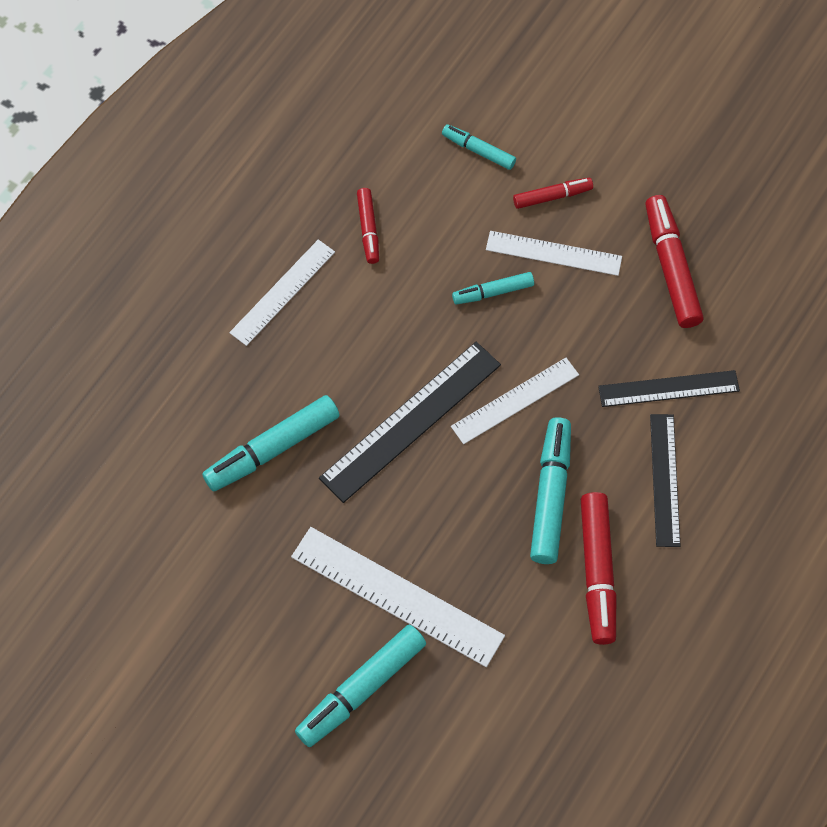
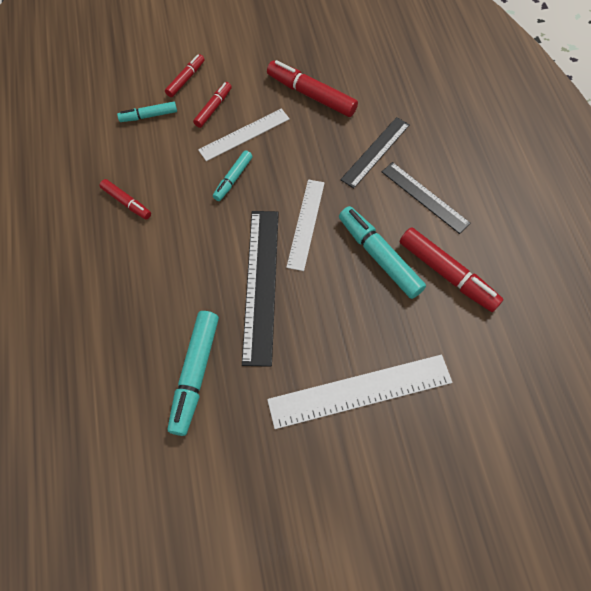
camera: 45 degrees left, 0 degrees up
white ruler [229,239,335,346] -> none
turquoise marker [295,625,426,747] -> none
none -> red marker [165,54,205,97]

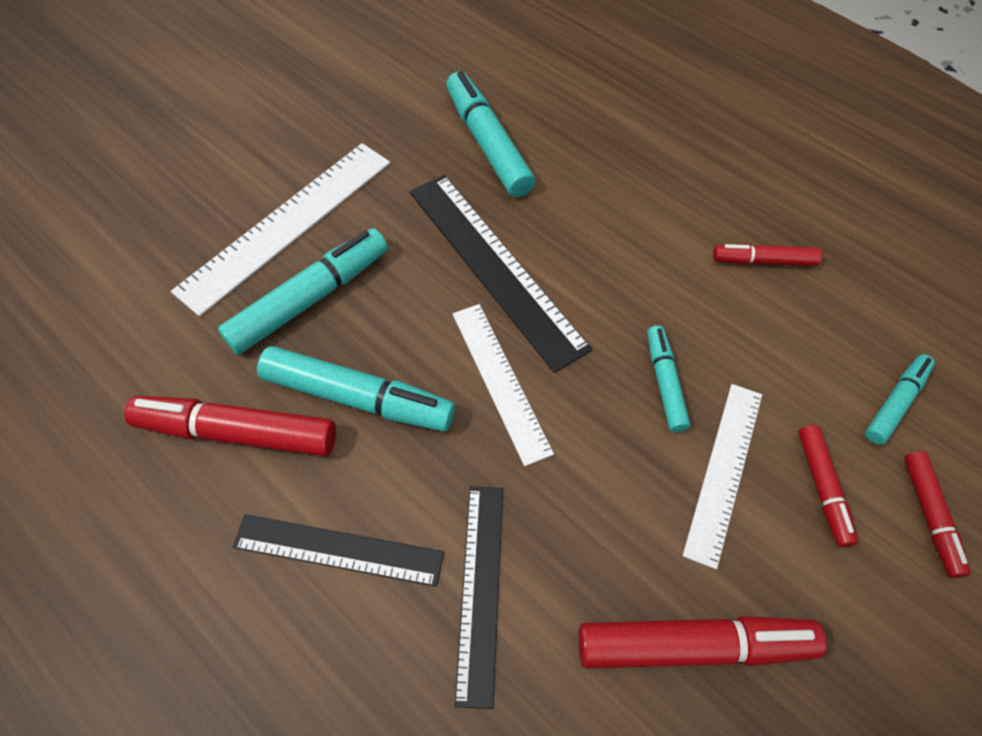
camera: 145 degrees right, 5 degrees down
none -> turquoise marker [218,228,388,355]

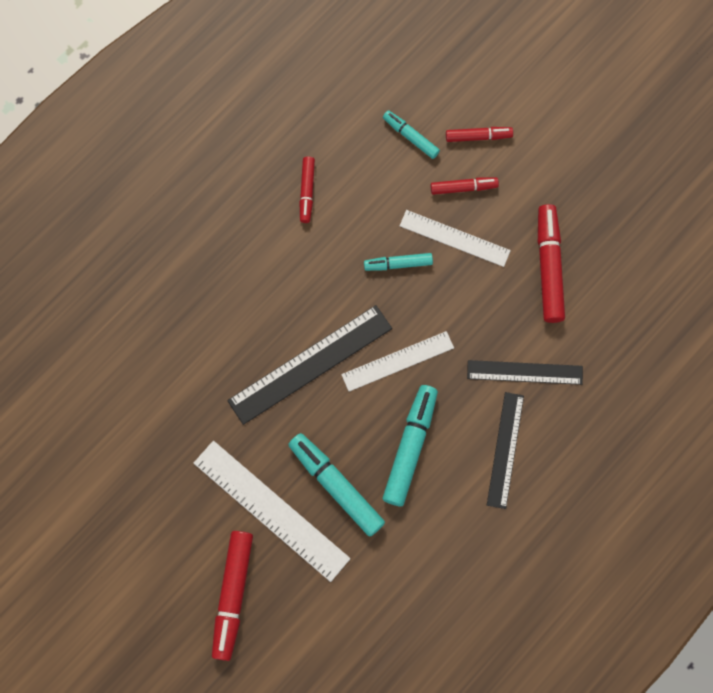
camera: 90 degrees left, 15 degrees up
red marker [124,396,336,456] -> red marker moved to [212,531,253,661]
turquoise marker [446,71,535,197] -> none

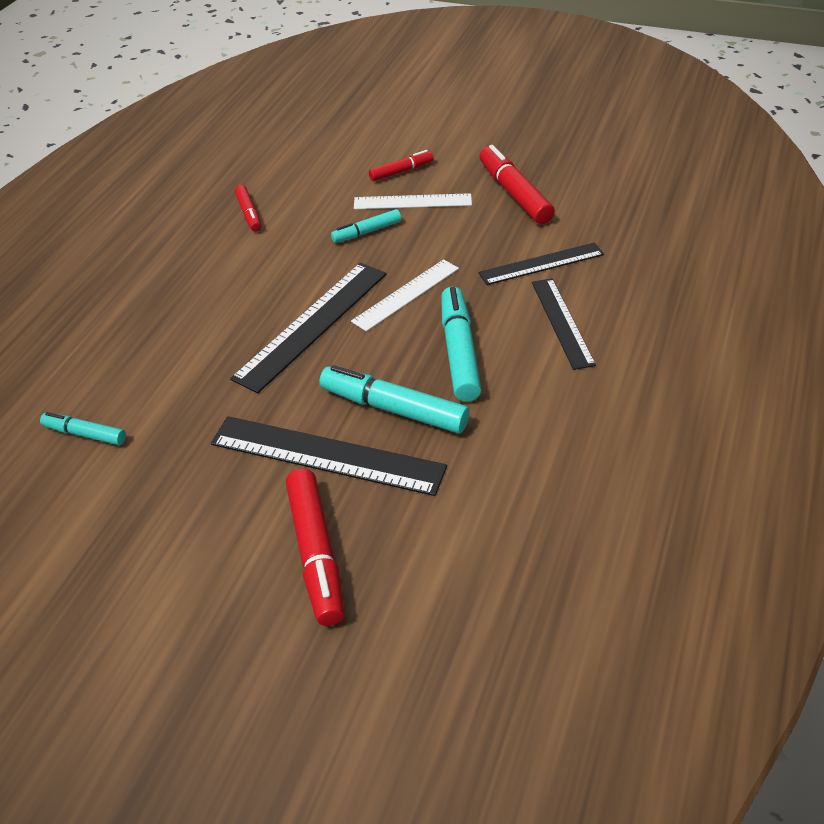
camera: 20 degrees left, 30 degrees down
white ruler [194,441,351,582] -> black ruler [211,416,447,496]
turquoise marker [383,110,440,159] -> turquoise marker moved to [40,412,126,445]
red marker [446,127,513,142] -> none

